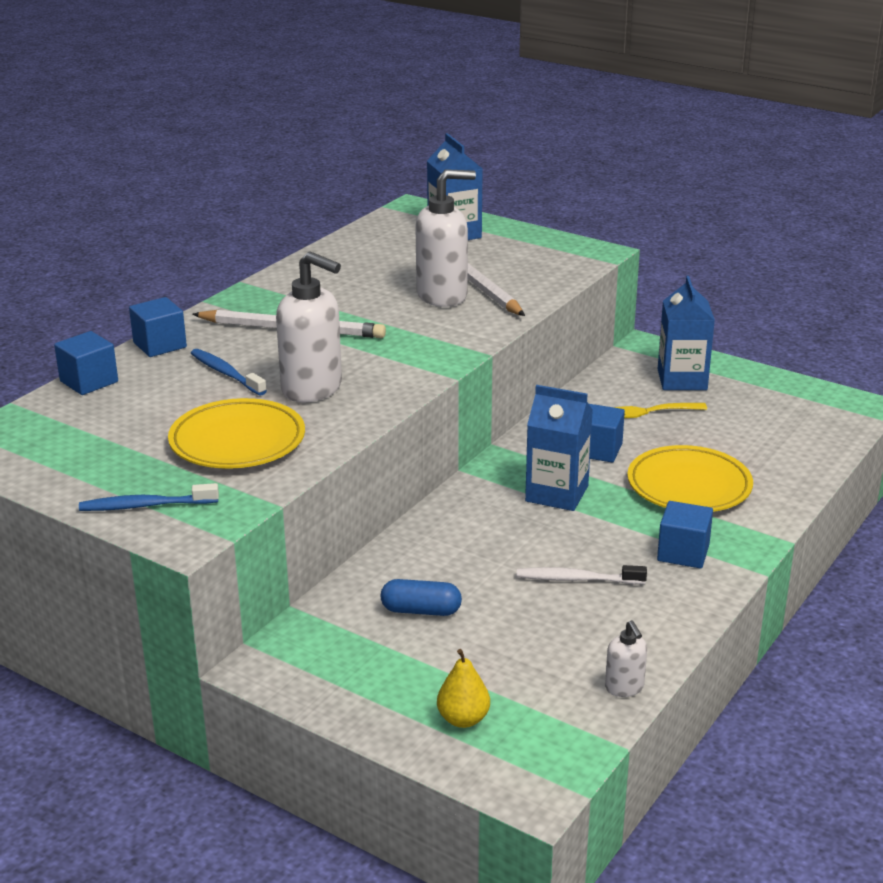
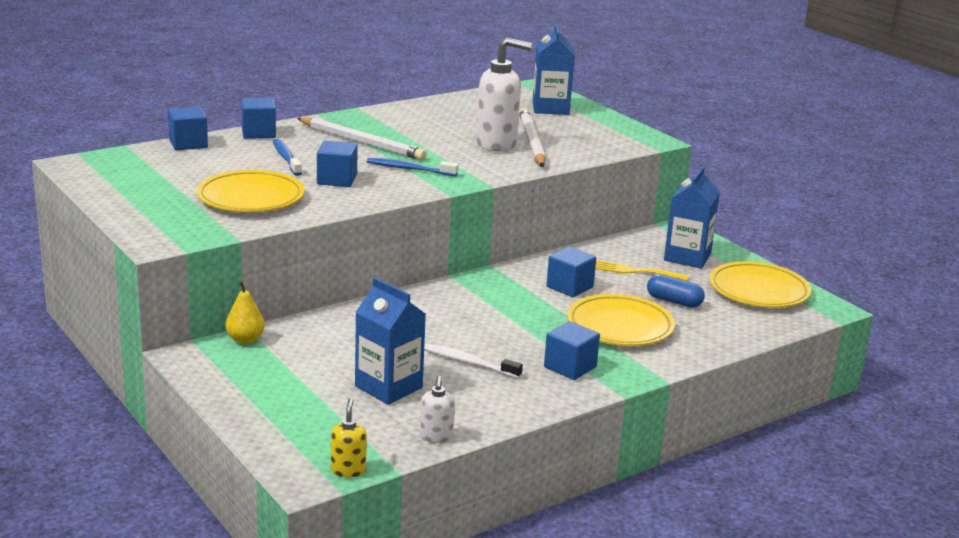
camera: 20 degrees right, 5 degrees down
blue toothbrush [79,483,219,511] -> blue toothbrush moved to [367,158,458,176]
white soap dispenser [276,251,342,403] -> blue cube [317,141,358,187]
blue capsule [381,579,462,616] -> blue capsule moved to [647,274,705,308]
yellow pear [437,649,490,728] -> yellow pear moved to [226,281,265,344]
blue carton [525,385,593,511] -> blue carton moved to [355,278,426,405]
none -> yellow soap dispenser [331,398,367,478]
none -> yellow plate [709,261,811,308]

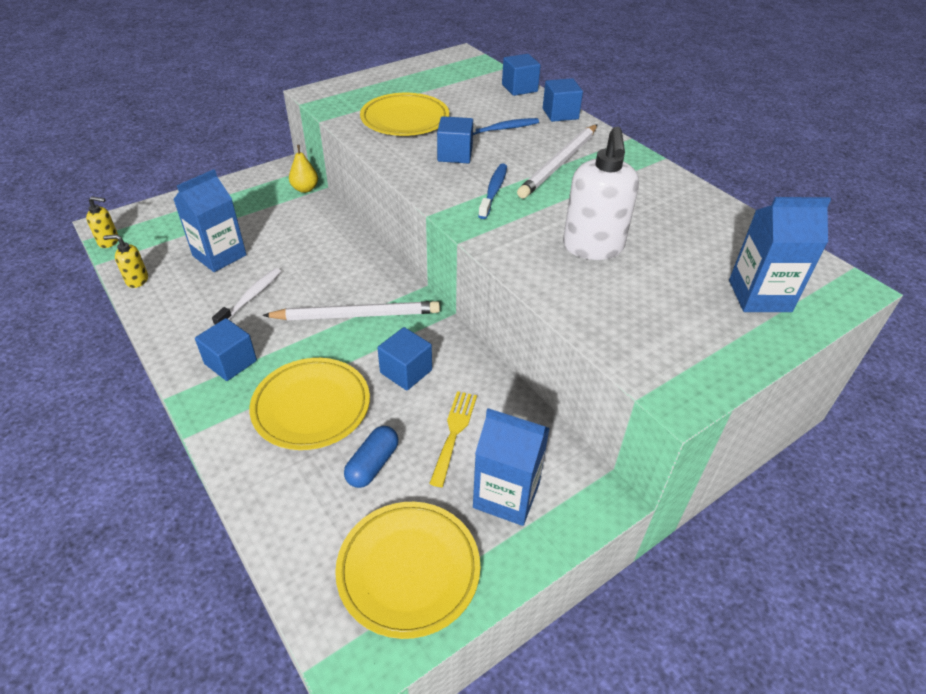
camera: 90 degrees right, 20 degrees up
white soap dispenser [420,376,455,443] -> yellow soap dispenser [104,234,148,288]
white pencil [519,108,546,167] -> white pencil moved to [262,301,440,320]

